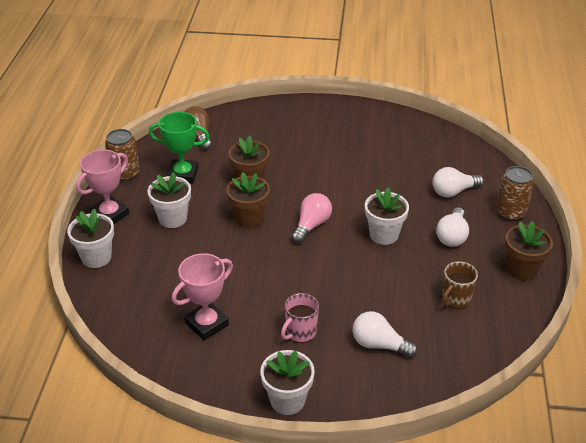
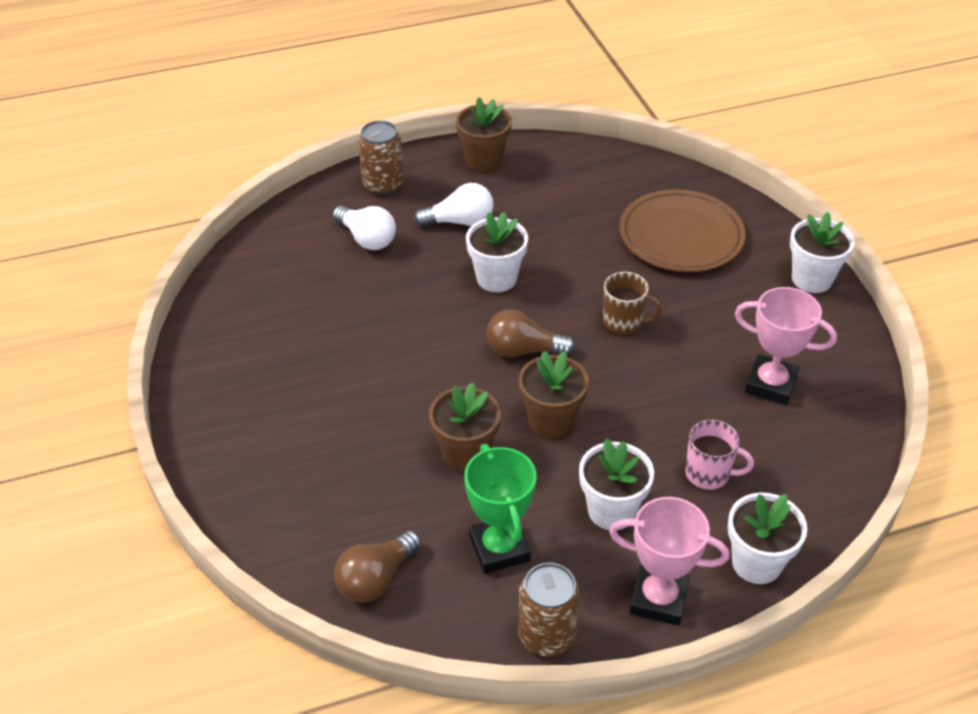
camera: 115 degrees left, 5 degrees up
pink mug [281,293,319,343] -> pink mug moved to [685,419,754,491]
pink light bulb [292,193,332,243] -> brown light bulb [486,309,575,357]
white light bulb [353,311,418,358] -> brown plate [619,189,746,272]
brown mug [442,261,478,309] -> brown mug moved to [603,272,662,336]

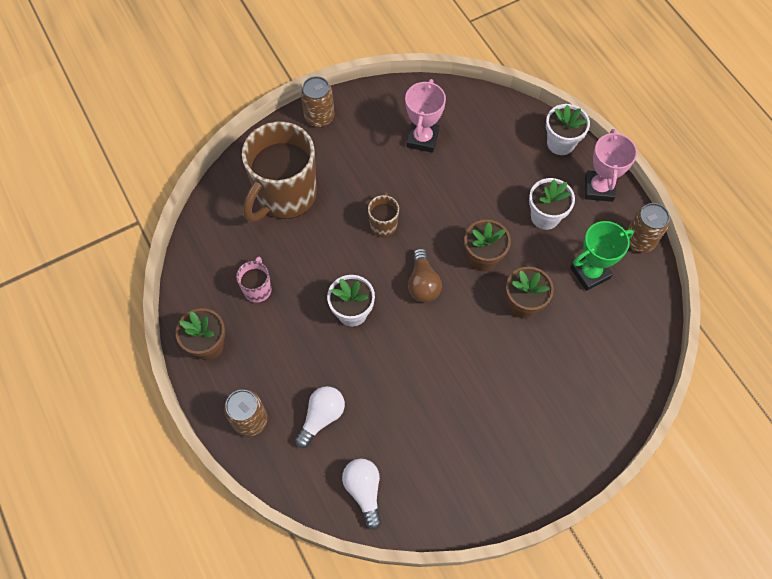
camera: 100 degrees left, 20 degrees up
brown light bulb [334,531,421,603] -> none
white light bulb [414,183,494,227] -> white light bulb moved to [342,459,382,530]
brown plate [619,189,746,272] -> brown mug [242,122,317,222]
pink mug [685,419,754,491] -> pink mug moved to [236,257,272,303]
white flower pot [790,212,855,293] -> brown can [301,76,334,127]

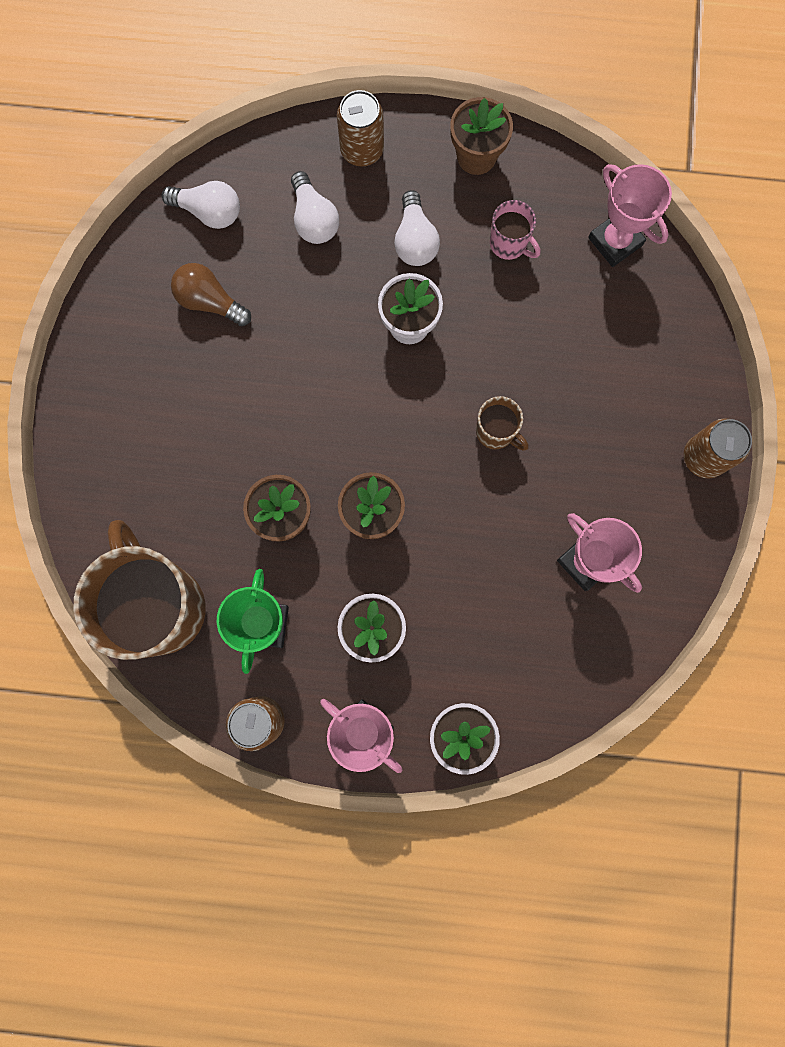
camera: 125 degrees right, 15 degrees up
brown mug [242,122,317,222] -> brown mug moved to [73,520,206,660]
brown light bulb [408,248,442,303] -> brown light bulb moved to [171,263,251,326]
none -> white light bulb [394,190,440,266]
none -> pink trophy [588,164,672,267]

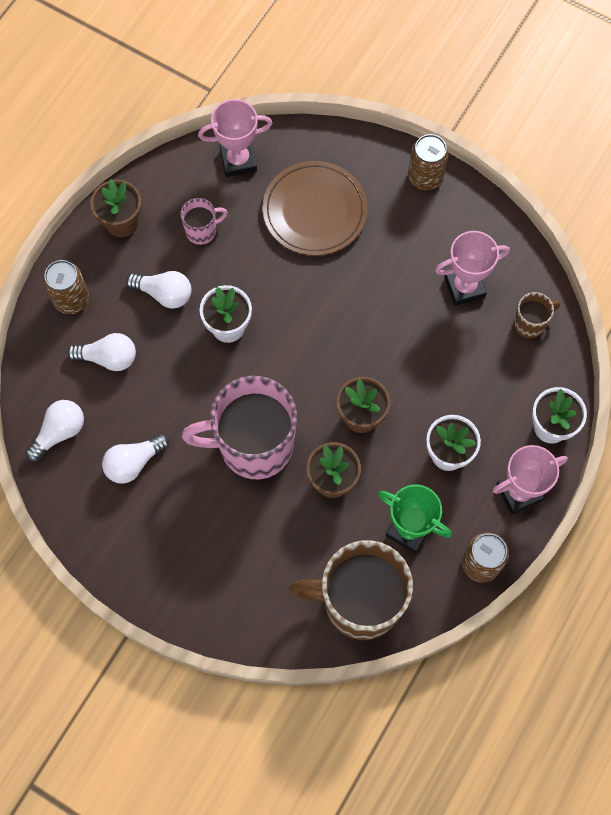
camera: 65 degrees left, 10 degrees down
brown light bulb [171,263,251,326] -> white light bulb [102,434,169,484]
brown mug [476,396,528,451] -> brown mug moved to [514,292,560,338]
none -> pink mug [182,376,297,479]
none -> brown plate [262,161,368,256]

